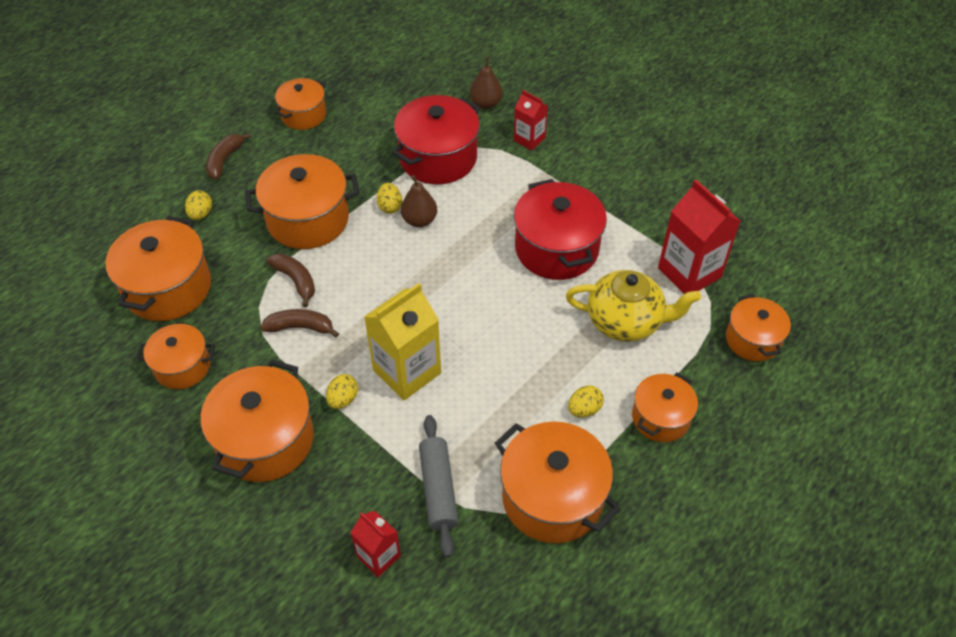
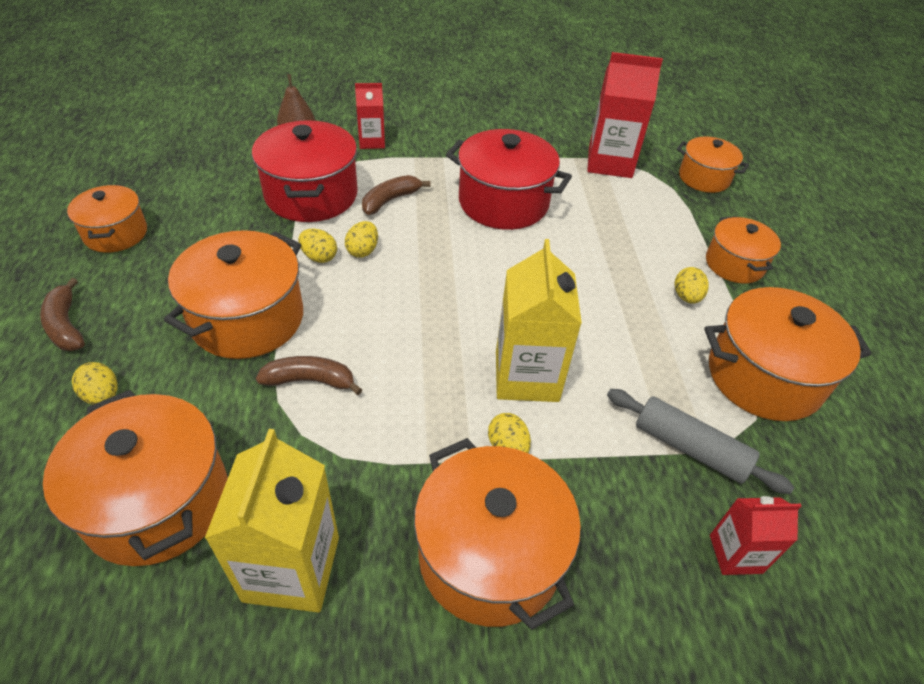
camera: 50 degrees left, 5 degrees down
orange pot [137,324,215,389] -> yellow carton [204,429,339,613]
brown banana [260,309,339,338] -> brown banana moved to [362,175,431,215]
brown pear [401,175,437,227] -> yellow egg [345,221,378,258]
yellow teapot [566,270,701,342] -> none

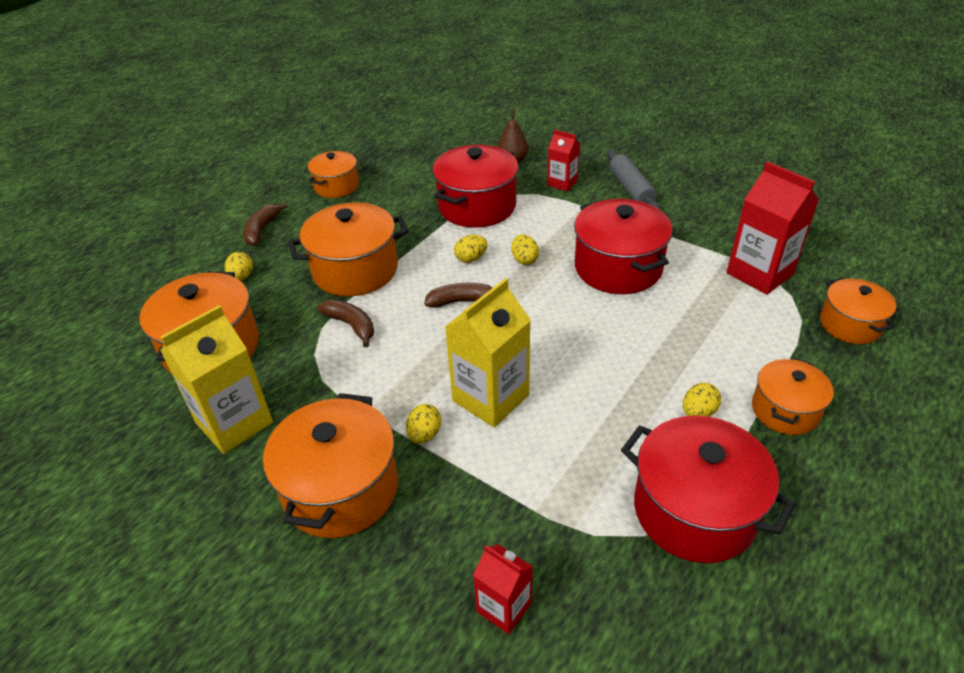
camera: 45 degrees right, 5 degrees down
yellow egg [298,229,337,263] -> yellow egg moved to [512,234,539,265]
brown banana [362,175,431,215] -> brown banana moved to [424,283,492,308]
grey rolling pin [607,389,794,494] -> grey rolling pin moved to [607,150,661,210]
orange pot [704,287,872,421] -> red pot [621,415,796,563]

